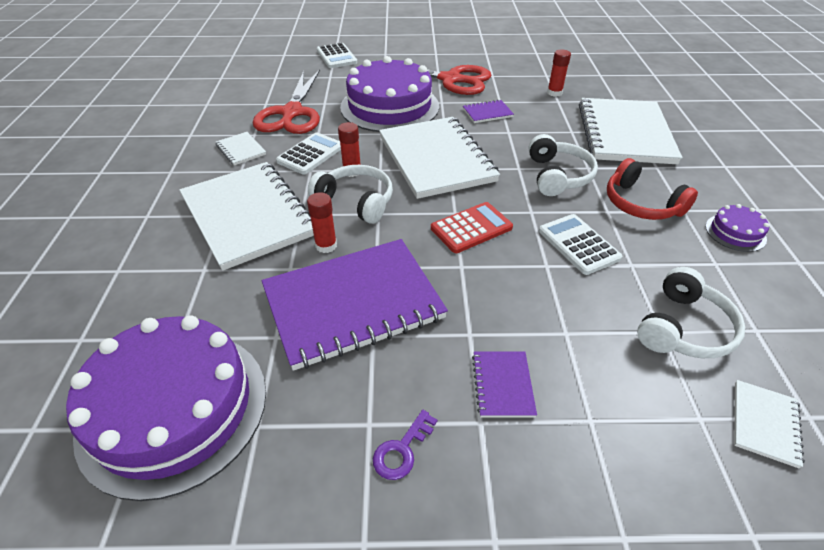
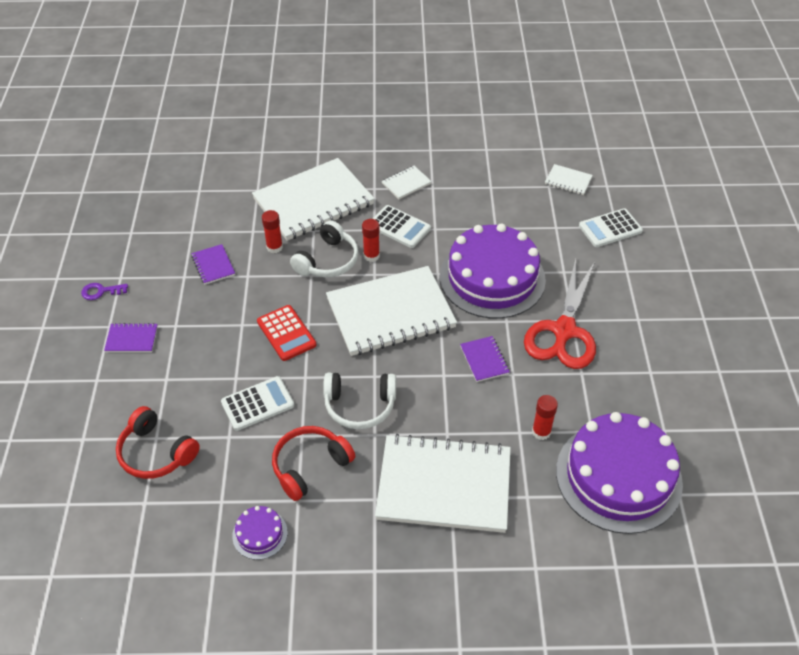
camera: 90 degrees right, 5 degrees up
purple cake [66,315,266,501] -> purple cake moved to [556,412,683,534]
red scissors [253,70,320,134] -> none
purple notebook [262,239,448,371] -> purple notebook [191,244,235,285], size x0.42
purple key [373,410,438,480] -> purple key turned 45 degrees counterclockwise [81,283,128,300]
white headphones [637,267,746,358] -> red headphones [116,406,200,479]
white notebook [734,380,805,468] -> white notebook moved to [545,164,593,195]

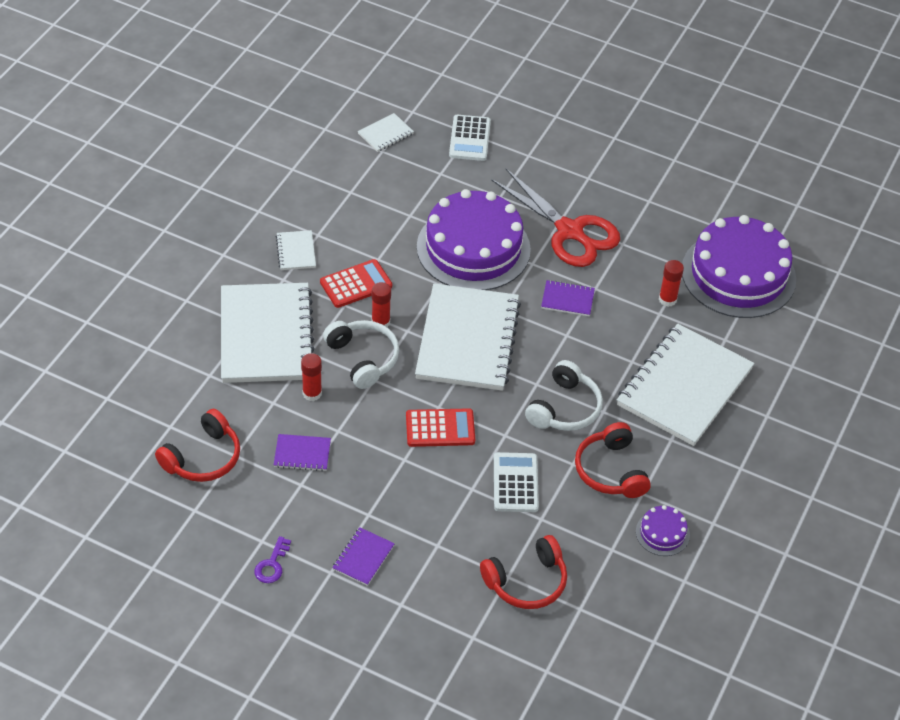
camera: 65 degrees left, 0 degrees up
white calculator [373,205,431,248] -> red calculator [320,259,392,308]
none -> red headphones [155,409,240,482]

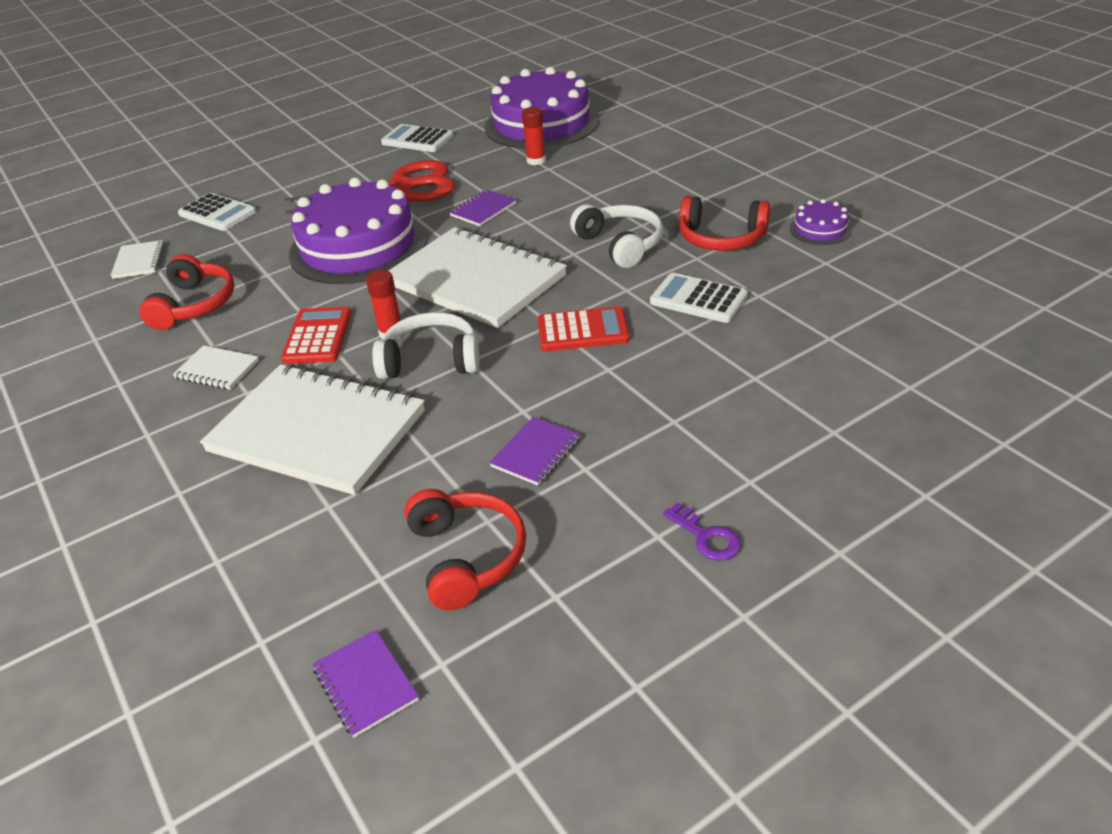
camera: 55 degrees left, 10 degrees down
red glue stick [301,353,322,401] -> none
purple notebook [332,527,395,586] -> purple notebook moved to [312,630,419,738]
red calculator [406,408,475,447] -> red calculator turned 60 degrees clockwise [538,306,630,351]
red headphones [480,535,567,609] -> red headphones moved to [140,254,235,330]
white notebook [617,324,754,446] -> none
none -> white calculator [381,124,453,152]

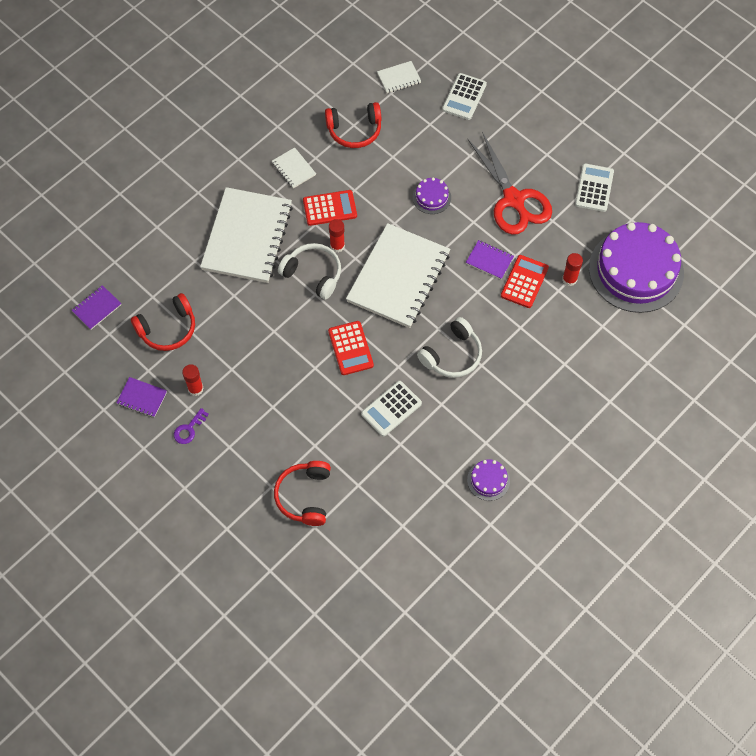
camera: 75 degrees right, 25 degrees up
white notebook [173,345,259,390] -> white notebook turned 45 degrees counterclockwise [272,147,316,188]
purple cake [289,177,427,284] -> purple cake [413,177,451,214], size x0.42
white headphones [372,312,479,379] -> white headphones turned 45 degrees counterclockwise [278,243,341,300]
purple notebook [489,417,580,485] -> purple notebook moved to [116,377,167,417]
white calculator [650,273,747,323] -> white calculator turned 150 degrees counterclockwise [361,381,422,437]
red headphones [679,196,770,251] -> red headphones moved to [274,461,331,526]
none -> red glue stick [182,364,204,396]
none -> red calculator [501,255,549,308]

